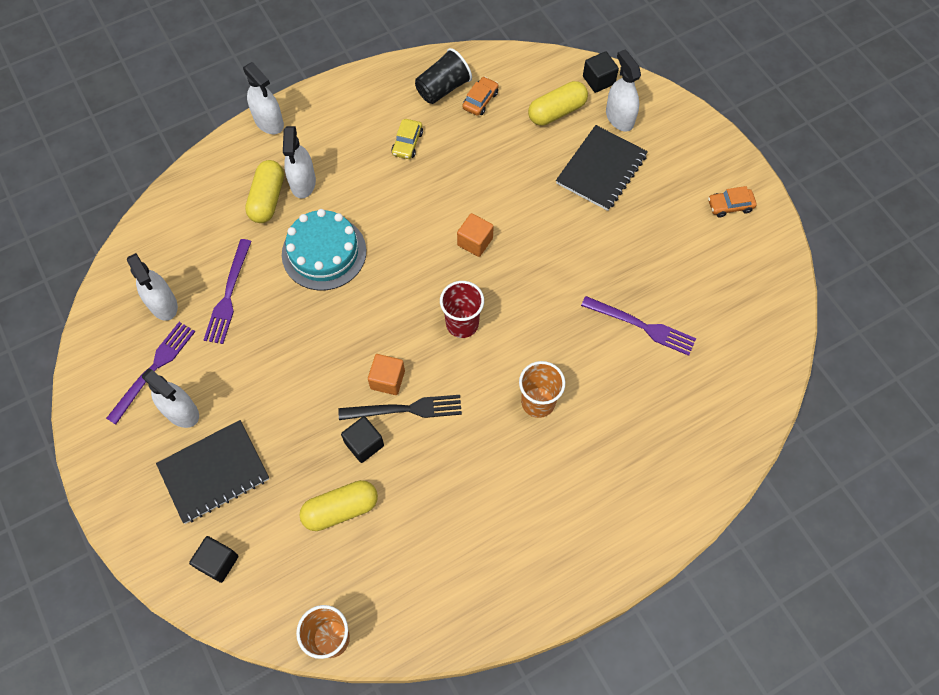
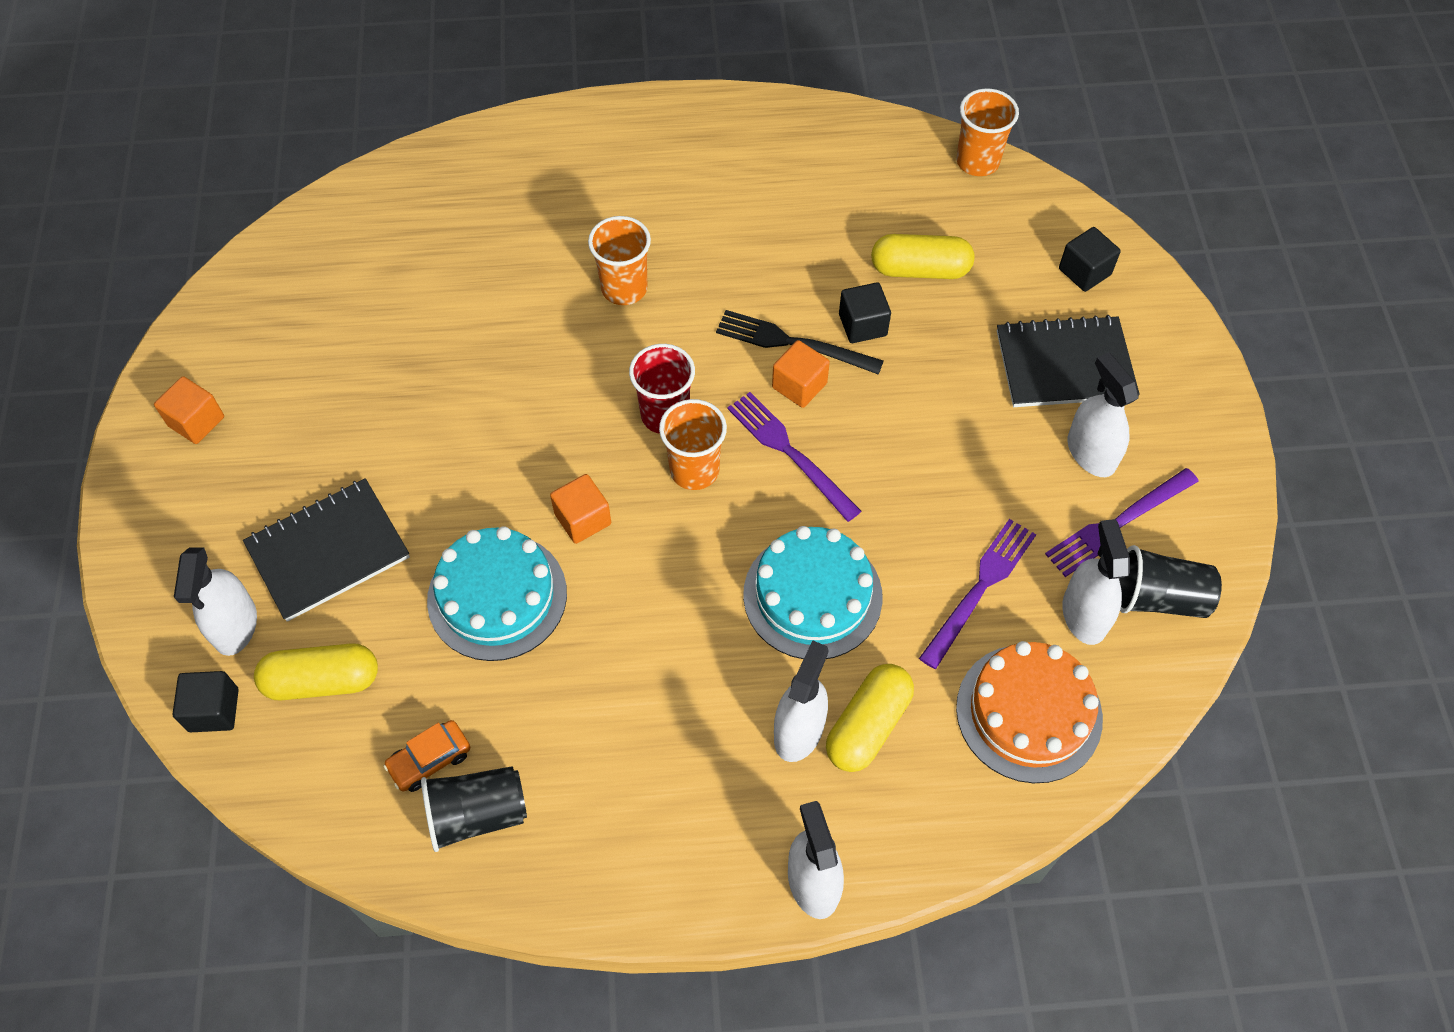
camera: 155 degrees left, 5 degrees down
yellow car [391,119,423,159] -> none
purple fork [581,296,696,356] -> purple fork moved to [727,392,861,522]
orange car [708,186,757,217] -> orange cube [154,376,224,444]
none -> turquoise cake [427,526,567,661]
none -> orange cup [659,399,727,490]
none -> orange cake [956,641,1103,783]
none -> black cup [1119,545,1222,618]

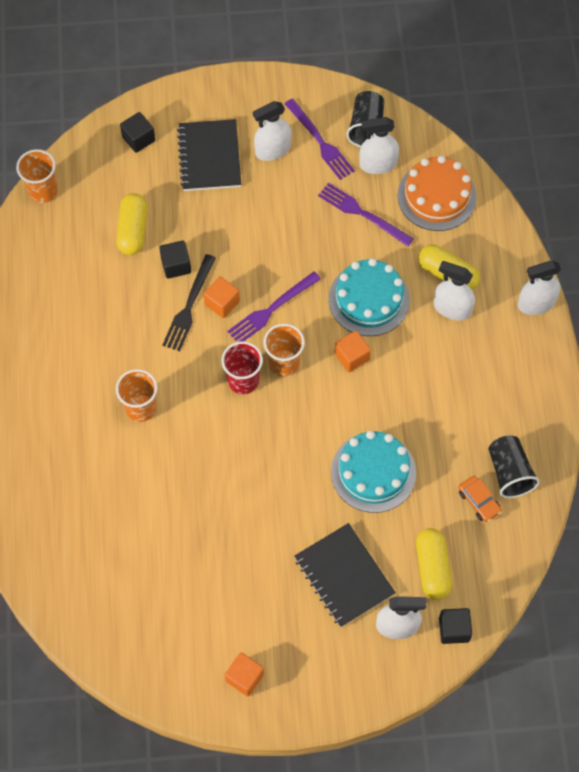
camera: 90 degrees left, 5 degrees up
orange cube [550,474,611,544] -> orange cube moved to [334,331,371,372]

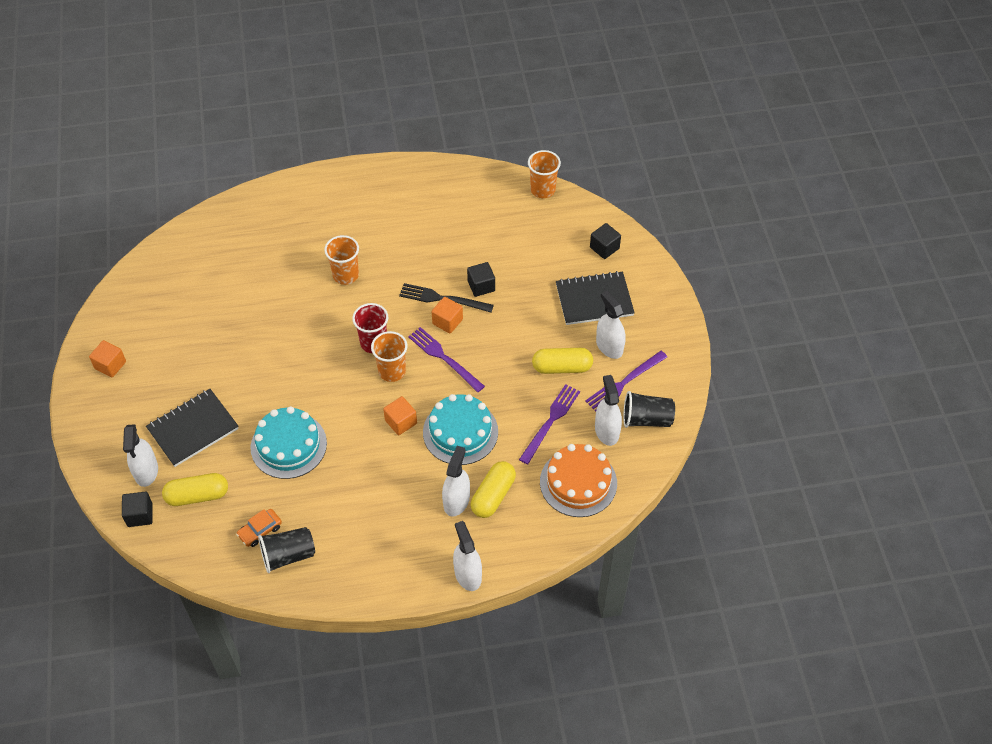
camera: 85 degrees right, 10 degrees down
yellow capsule [116,193,147,255] -> yellow capsule moved to [532,348,593,374]

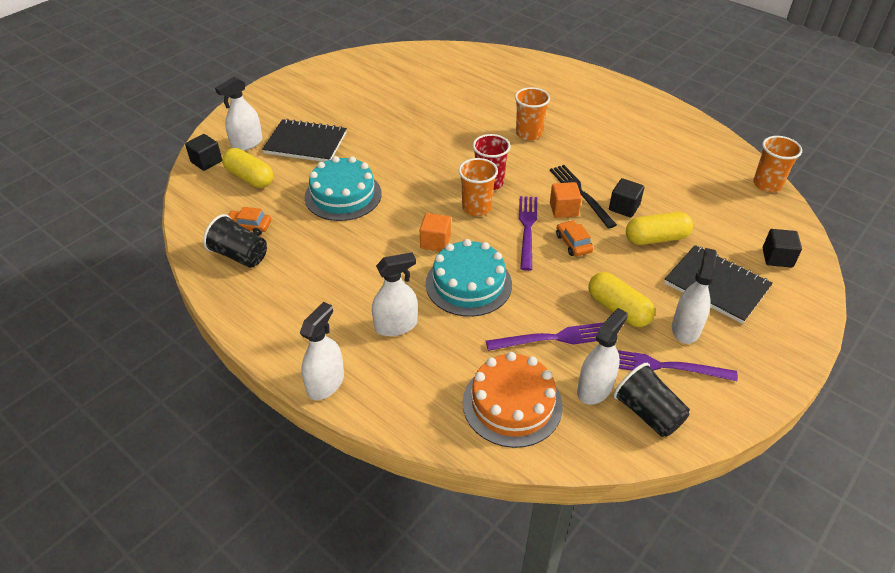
camera: 50 degrees right, 10 degrees down
orange cube [89,340,126,378] -> none
yellow capsule [471,461,516,518] -> yellow capsule moved to [626,212,693,245]
none -> orange car [556,220,593,256]

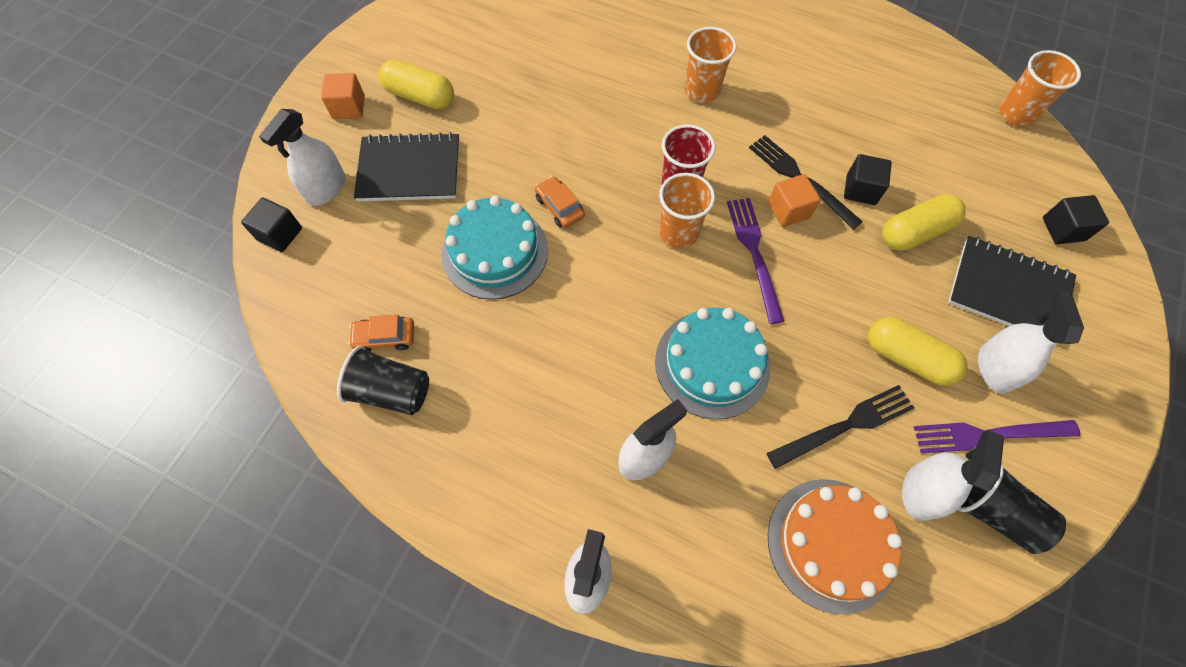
camera: 15 degrees left, 20 degrees up
yellow capsule [222,148,273,188] -> yellow capsule moved to [379,60,454,109]
orange cube [420,213,451,251] -> orange cube moved to [321,73,365,119]
purple fork [486,322,604,351] -> black fork [767,385,914,469]
orange car [556,220,593,256] -> orange car moved to [535,176,585,228]

